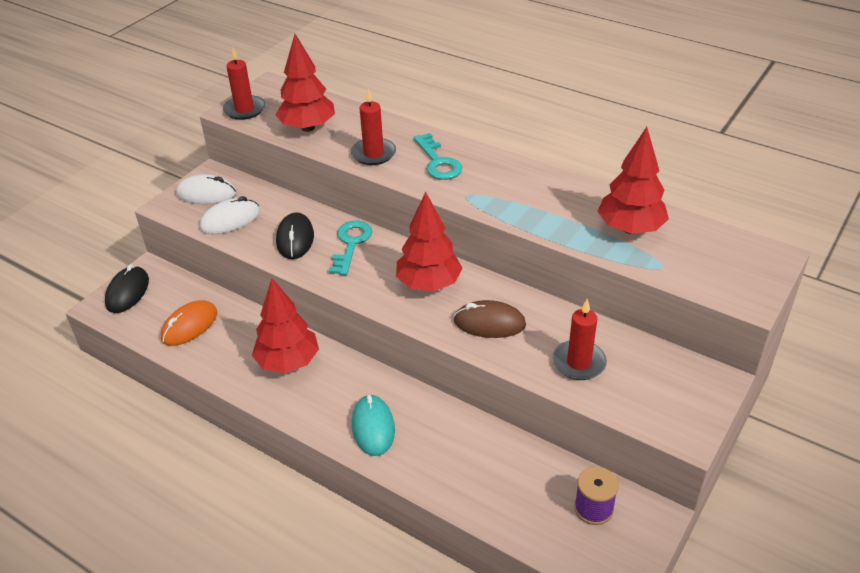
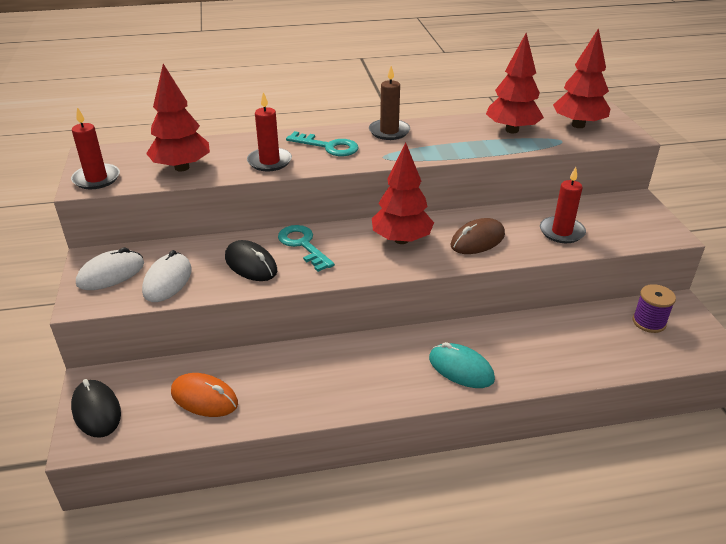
camera: 45 degrees left, 5 degrees down
orange mouse [161,301,217,346] -> orange mouse turned 60 degrees counterclockwise [171,373,238,417]
red tree [252,278,319,373] -> red tree moved to [553,28,610,128]
none -> brown candle [369,66,410,140]

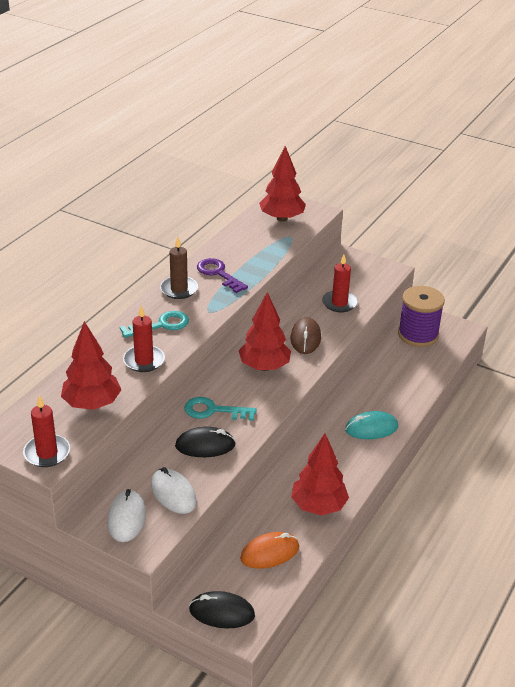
camera: 50 degrees left, 0 degrees up
red tree [486,33,544,133] -> red tree moved to [291,433,349,515]
purple spool [633,284,676,333] -> purple spool [398,286,445,347], size x1.72
none -> purple key [197,258,248,293]

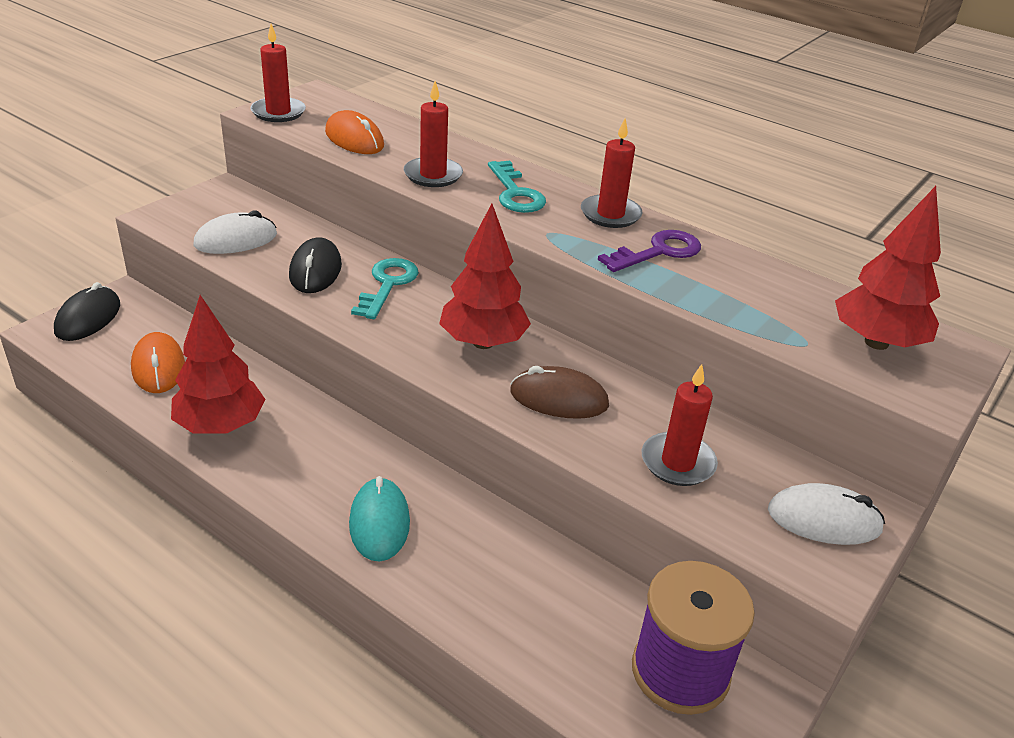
camera: 95 degrees right, 0 degrees up
red tree [61,321,121,410] -> orange mouse [325,110,384,154]
white mouse [107,489,146,542] -> white mouse moved to [768,483,885,545]
brown candle [160,237,198,299] -> red candle [581,119,643,228]

